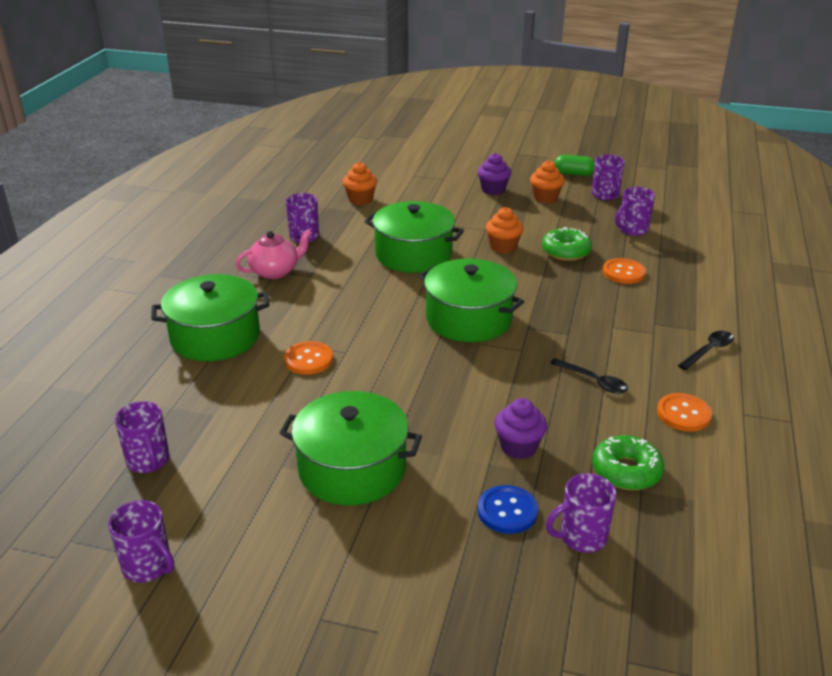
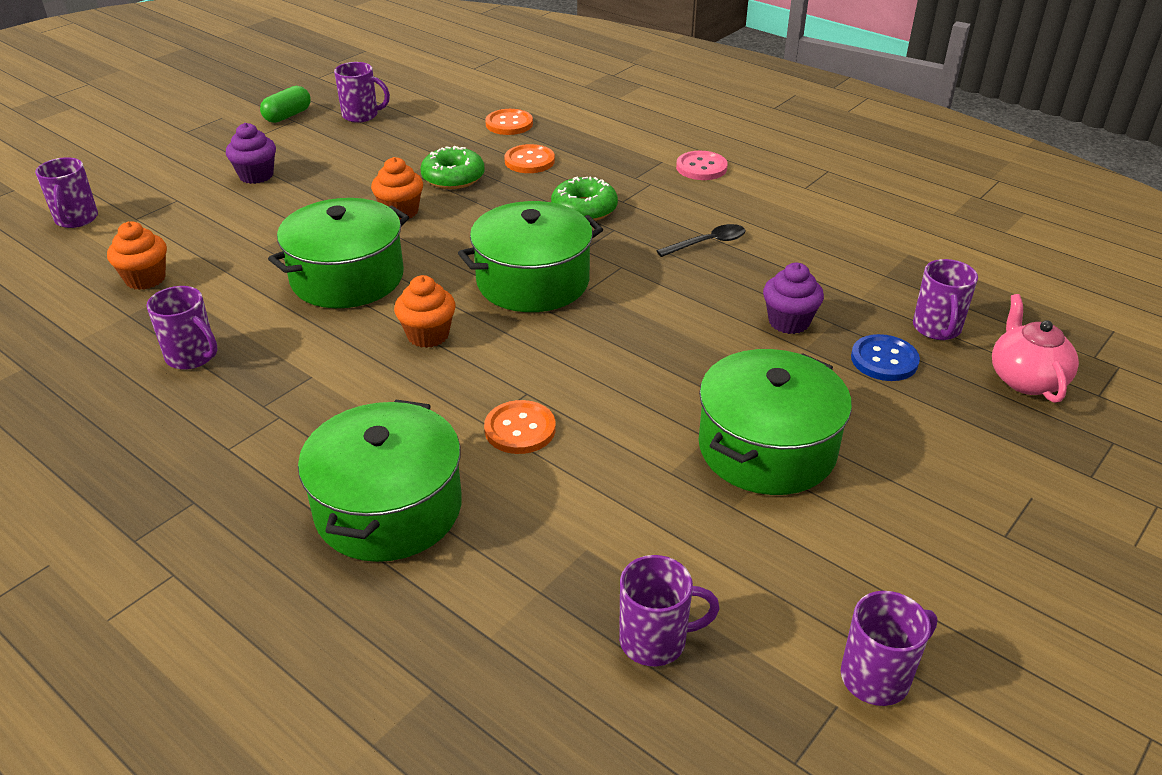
camera: 65 degrees left, 5 degrees up
pink teapot [235,229,312,279] -> pink teapot moved to [992,294,1079,403]
orange cupcake [530,161,565,203] -> orange cupcake moved to [394,275,456,348]
green donut [592,435,664,490] -> green donut moved to [551,176,618,221]
purple mug [615,187,655,236] -> purple mug moved to [35,157,98,228]
orange button [657,393,712,432] -> orange button moved to [485,109,533,135]
black spoon [678,331,734,370] -> pink button [676,151,728,180]

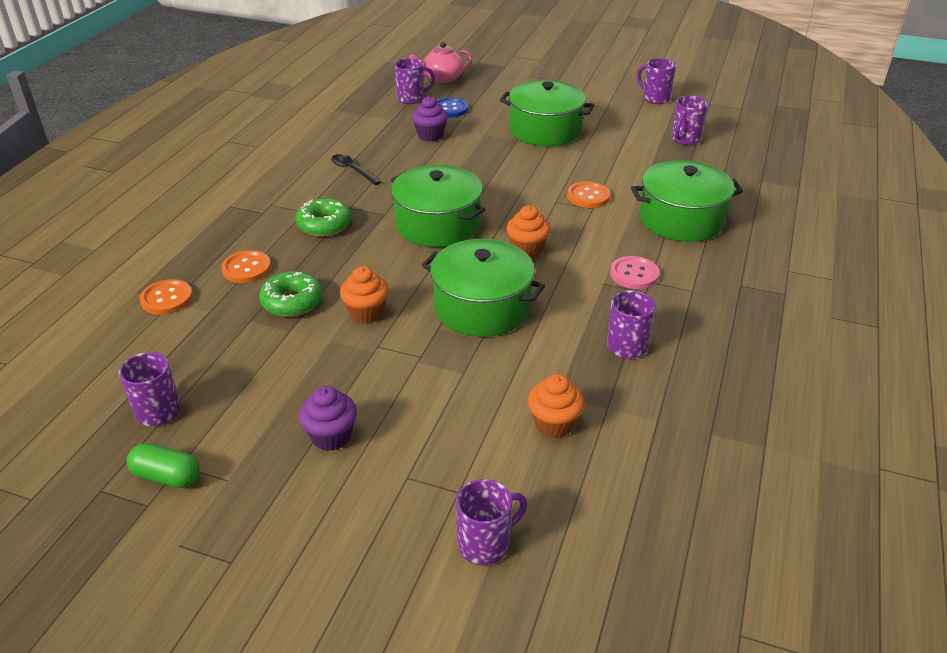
camera: 110 degrees left, 0 degrees up
purple mug [619,555,720,666] -> purple mug turned 120 degrees counterclockwise [671,95,708,145]
pink button [676,151,728,180] -> pink button moved to [610,256,659,289]

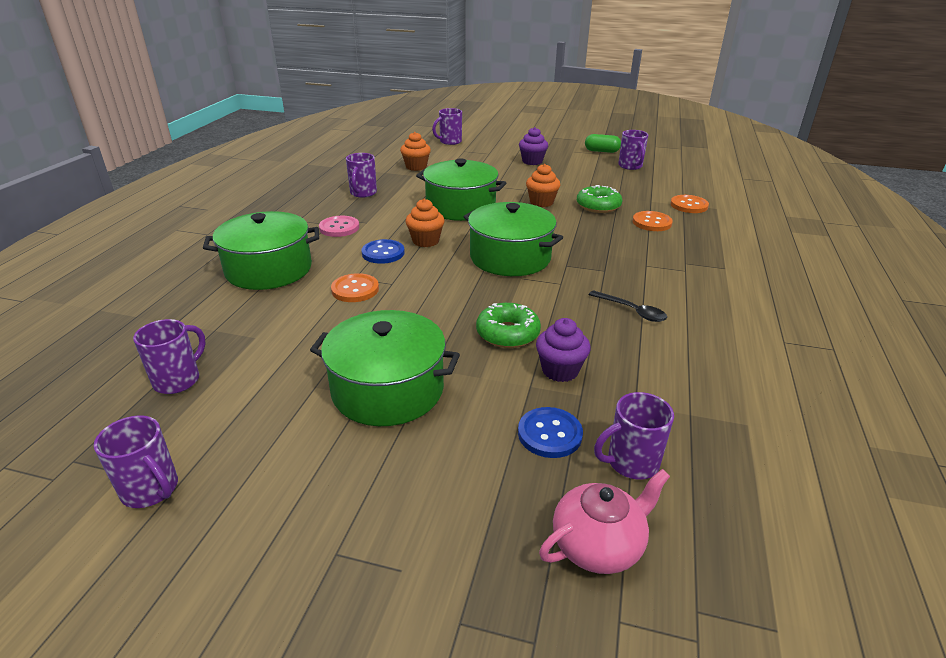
camera: 175 degrees right, 5 degrees down
green donut [295,198,351,237] -> green donut moved to [476,303,541,348]
none -> blue button [361,239,405,264]

